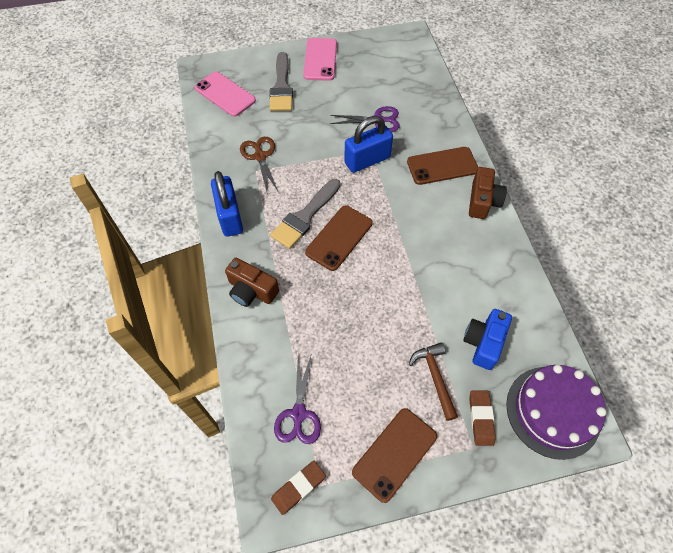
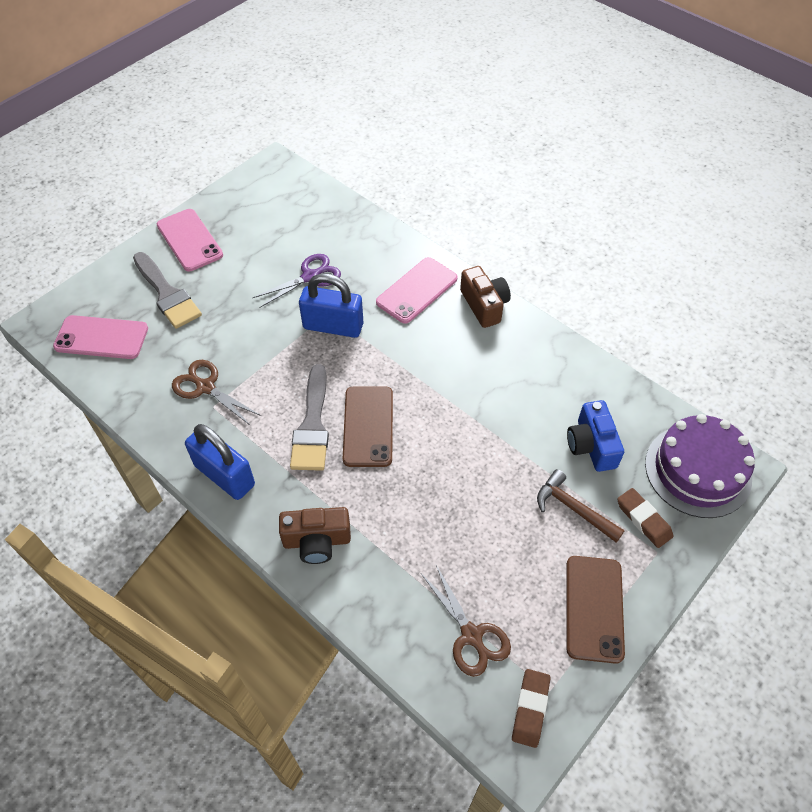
camera: 35 degrees left, 5 degrees down
purple scissors [274,353,321,444] -> brown scissors [421,565,511,677]
blue padlock [344,116,393,173] -> blue padlock turned 75 degrees clockwise [299,273,364,338]
brown phone [407,147,478,185] -> pink phone [376,257,458,324]

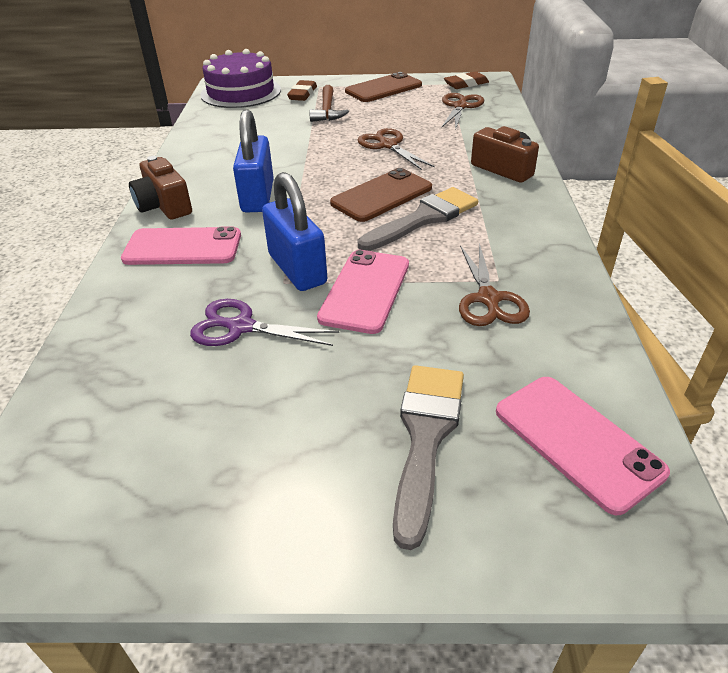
camera: 130 degrees left, 15 degrees down
pink phone [157,209,223,271] -> pink phone moved to [317,250,409,334]
blue padlock [185,424,255,500] -> blue padlock moved to [233,109,274,213]
brown camera [460,266,511,328] -> brown camera turned 60 degrees counterclockwise [129,156,192,220]
blue camera [567,400,624,472] -> none
none -> brown scissors [358,128,435,170]

